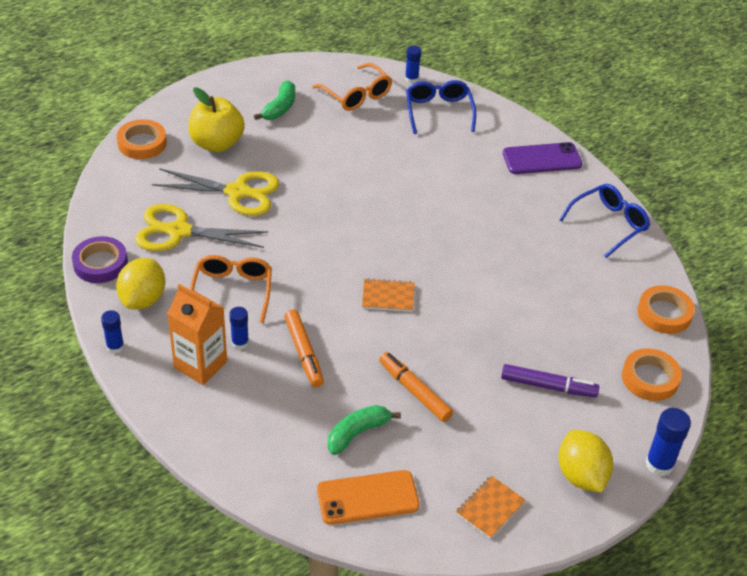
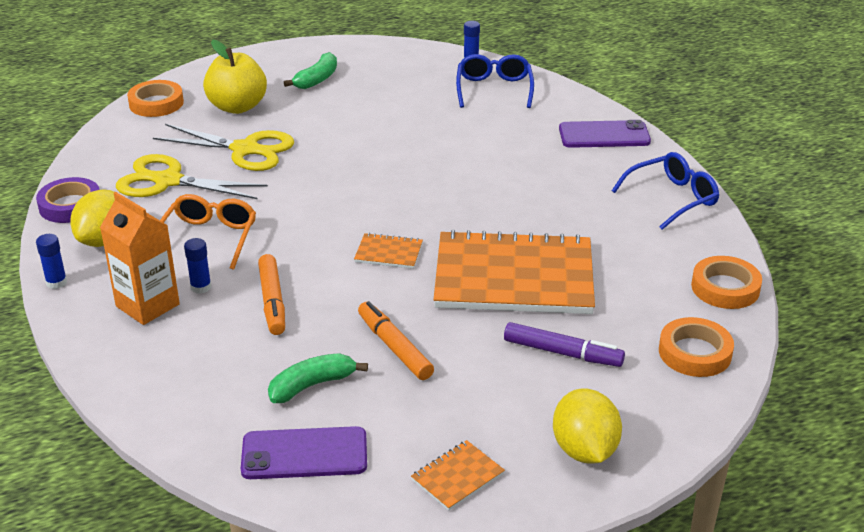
camera: 10 degrees right, 10 degrees down
orange glasses [312,63,392,111] -> none
orange phone [317,470,420,525] -> purple phone [241,426,367,479]
blue glue stick [645,408,691,476] -> none
none -> orange notebook [433,230,595,314]

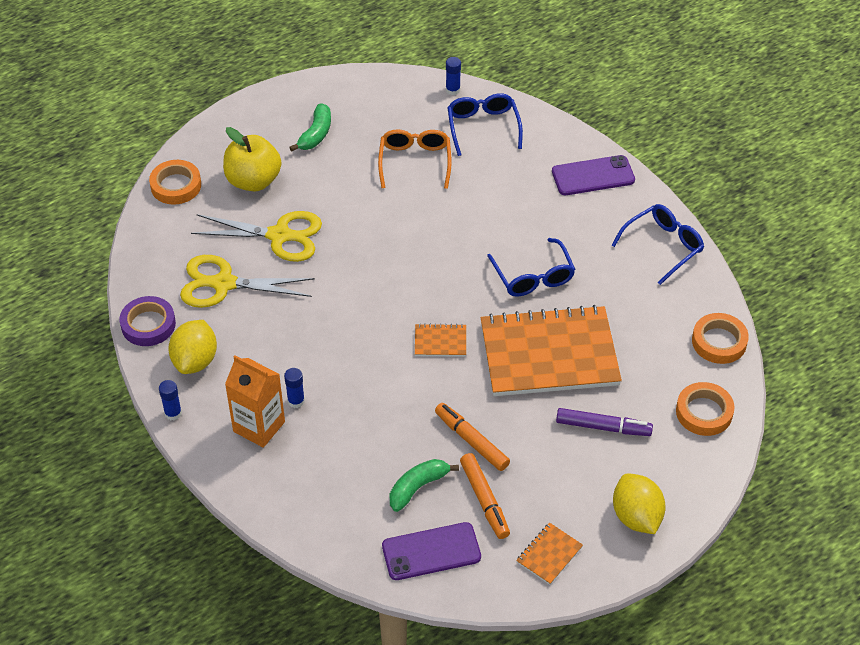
camera: 10 degrees left, 15 degrees up
orange glasses [160,194,256,270] -> orange glasses moved to [378,129,451,189]
orange marker [258,254,285,335] -> orange marker moved to [460,453,510,539]
none -> blue glasses [487,238,575,296]

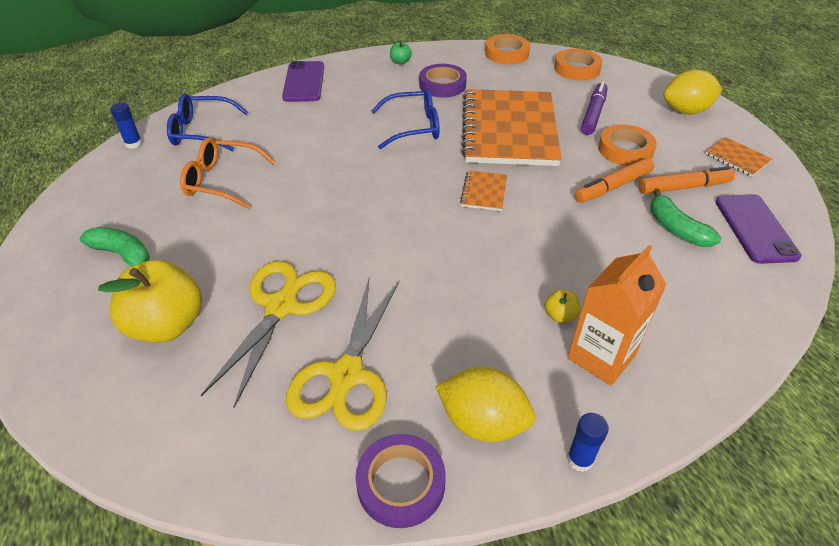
camera: 80 degrees left, 5 degrees down
orange tape [149,160,201,205] -> orange tape moved to [598,125,657,166]
blue glue stick [284,368,305,408] -> yellow apple [545,289,580,323]
blue glasses [612,204,704,285] -> green apple [390,41,412,65]
none -> purple tape [419,64,467,98]

